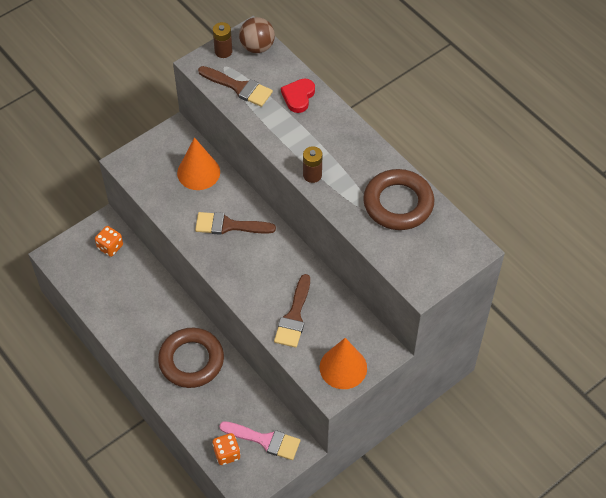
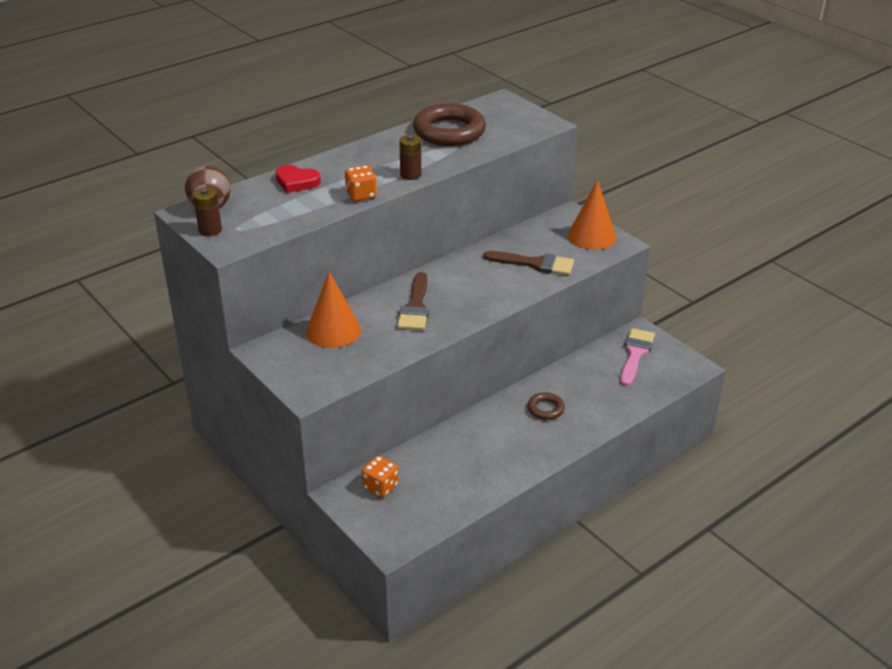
camera: 90 degrees left, 20 degrees down
brown ring [158,328,224,388] -> brown ring [527,392,565,420], size x0.48
brown brush [198,66,273,107] -> none
orange dice [212,433,241,465] -> orange dice moved to [345,165,377,201]

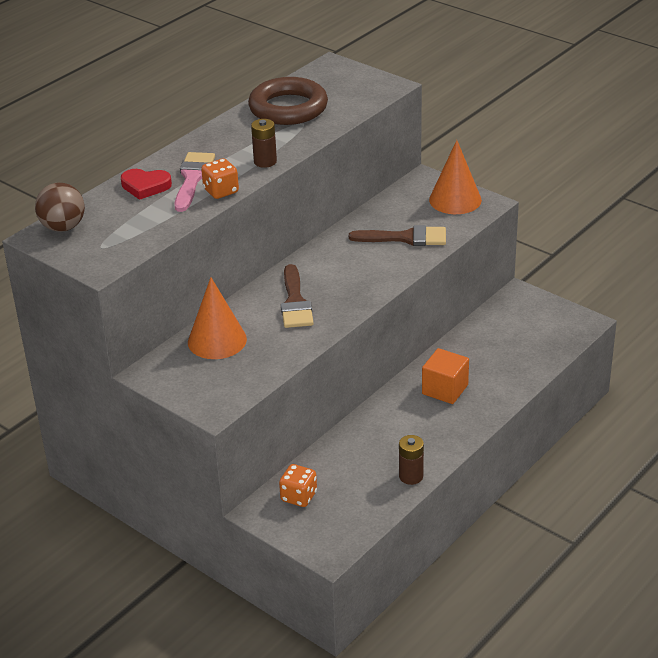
camera: 10 degrees left, 0 degrees up
brown battery [193,187,222,236] -> brown battery moved to [399,435,424,485]
brown ring [527,392,565,420] -> orange cube [422,348,469,404]
pink brush [620,328,655,386] -> pink brush moved to [175,152,215,212]

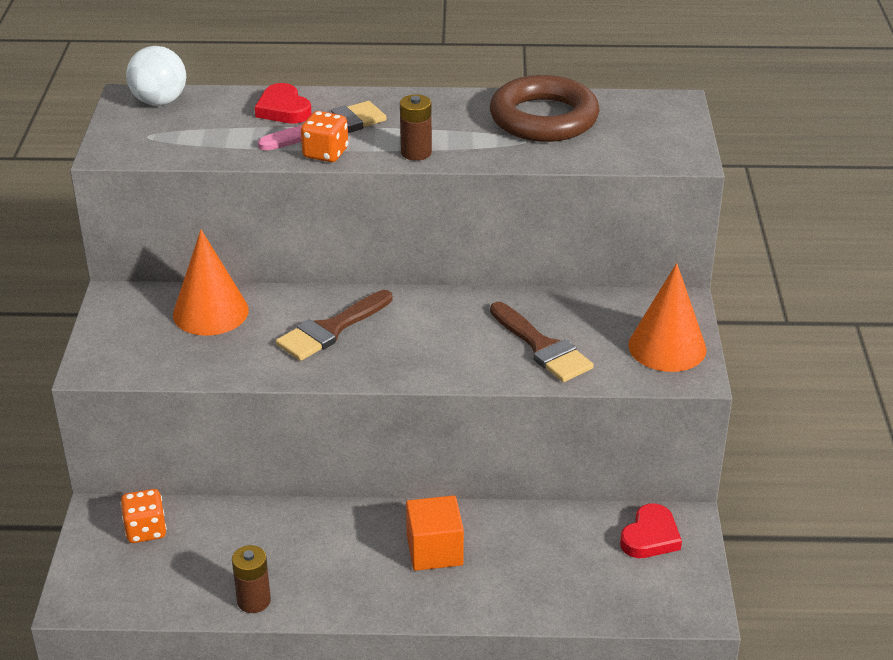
camera: 50 degrees right, 0 degrees up
brown ball [35,183,85,232] -> white ball [126,46,186,106]
none -> red heart [620,504,682,558]

